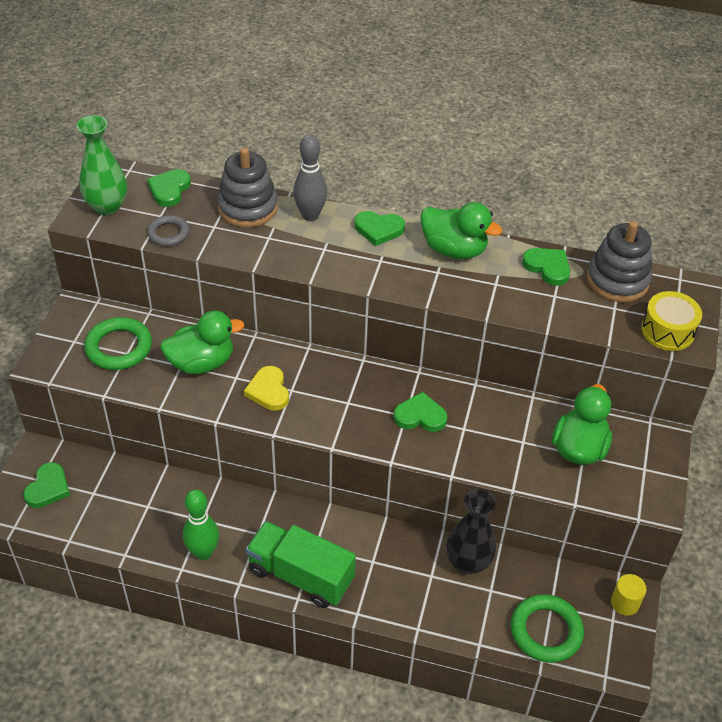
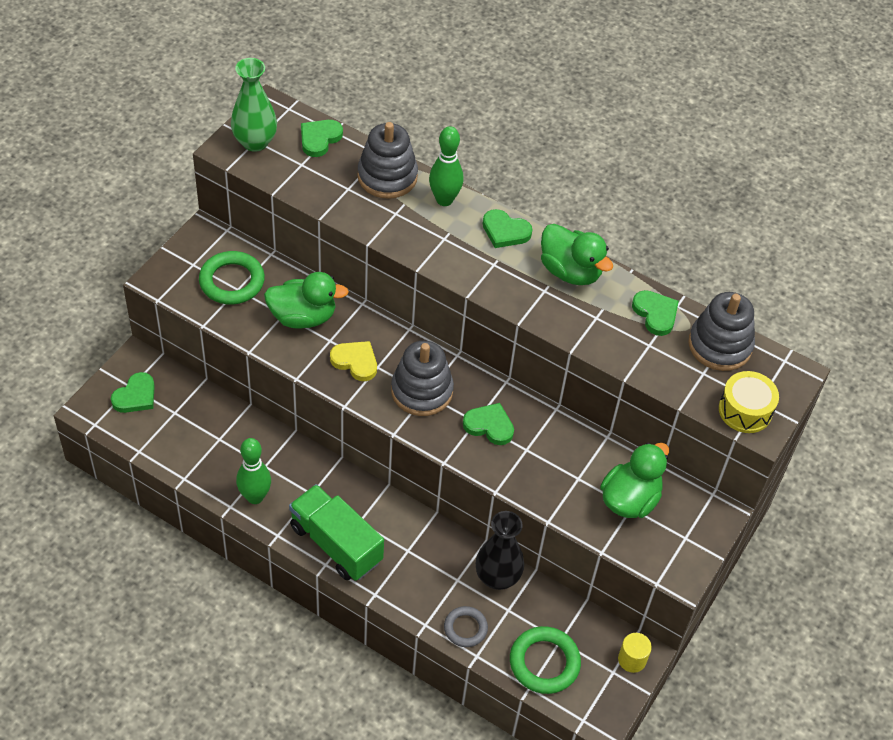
camera: 15 degrees right, 5 degrees up
grey ring [147,215,190,246] -> grey ring moved to [444,606,488,647]
yellow heart [244,366,289,411] -> yellow heart turned 120 degrees clockwise [330,341,377,381]
grey bowling pin [293,134,327,221] -> green bowling pin [429,126,463,206]
none -> grey stacking toy [391,341,454,416]

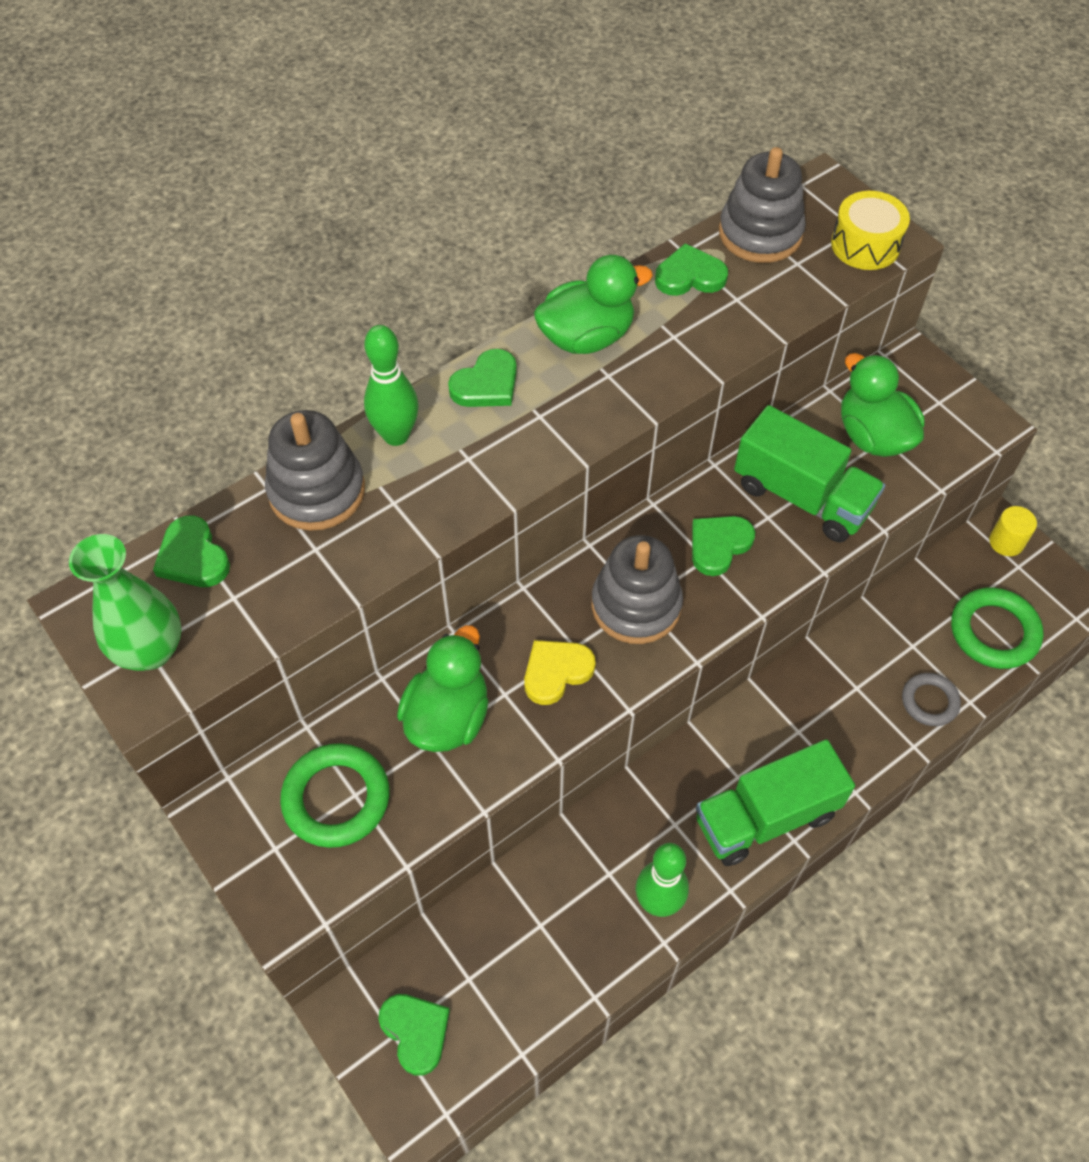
camera: 65 degrees left, 5 degrees up
black vase [476,511,524,590] -> none
none -> green truck [734,405,885,542]

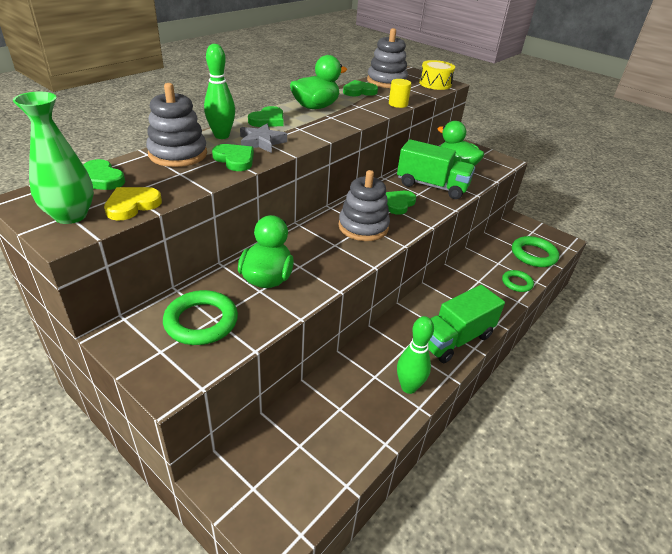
camera: 15 degrees left, 20 degrees down
green heart [378,994,450,1076] -> green heart moved to [212,144,254,171]
yellow heart [524,640,596,705] -> yellow heart moved to [104,187,162,220]
grey ring [902,673,961,726] -> green ring [502,270,534,292]
yellow cylinder [989,506,1037,556] -> yellow cylinder moved to [389,79,411,108]
none -> grey star [240,124,287,153]

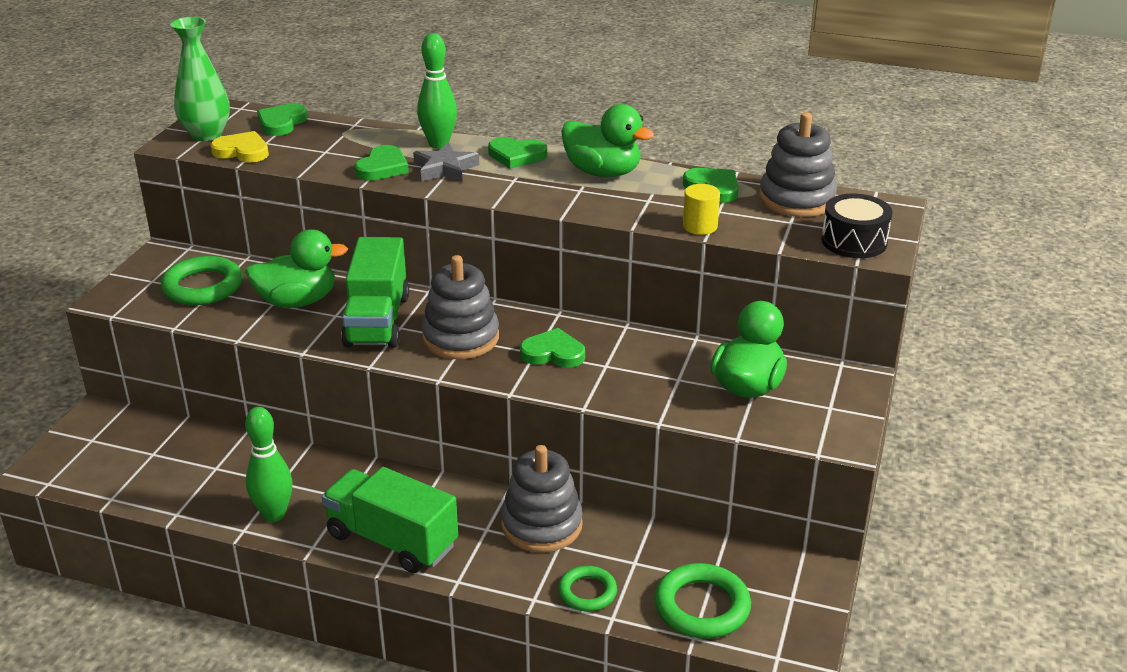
camera: 70 degrees right, 5 degrees down
grey stacking toy [146,83,207,167] -> grey stacking toy moved to [501,445,583,553]
green truck [397,139,475,199] -> green truck moved to [341,237,409,348]
yellow drum [419,60,455,90] -> black drum [821,194,892,258]

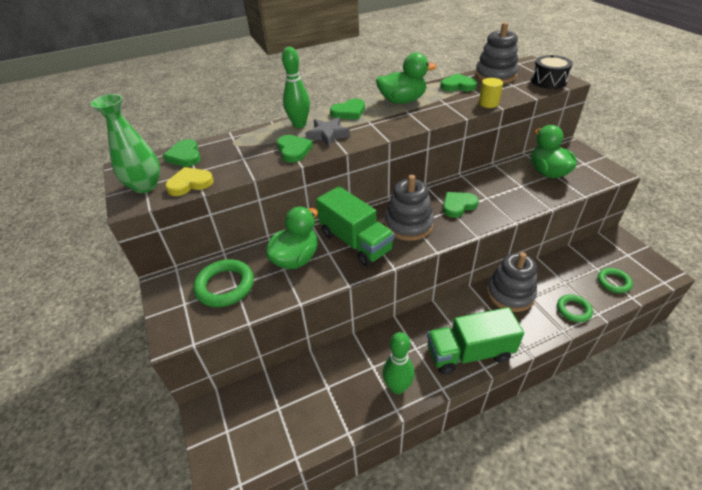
camera: 40 degrees left, 10 degrees up
green ring [654,563,751,639] -> green ring [598,268,633,293], size x0.62

